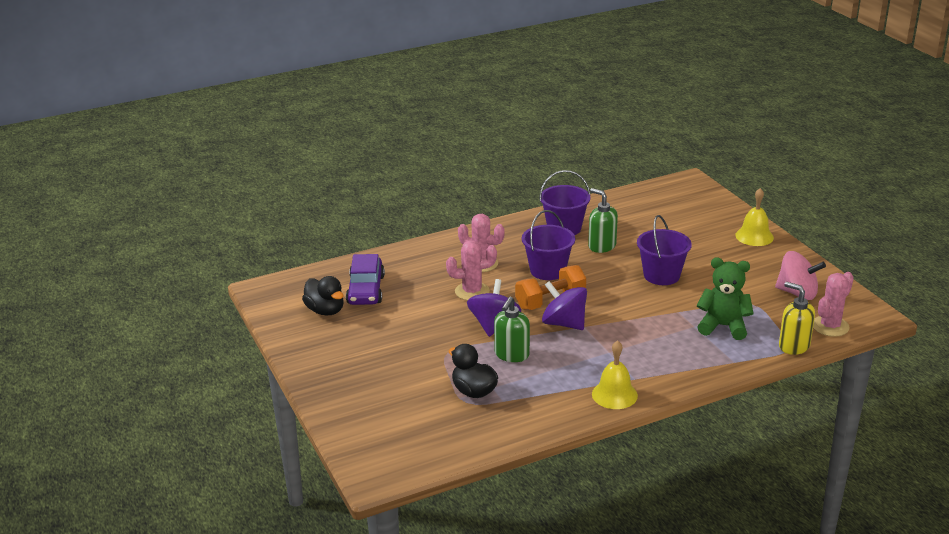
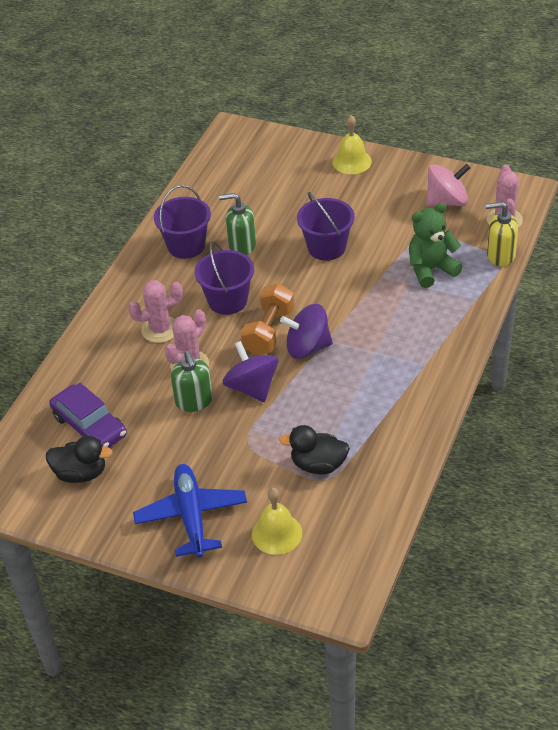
camera: 40 degrees left, 15 degrees up
green soap dispenser [494,296,530,362] -> green soap dispenser moved to [171,351,213,412]
yellow bell [592,340,638,409] -> yellow bell moved to [252,488,302,555]
none -> blue plane [133,464,247,558]

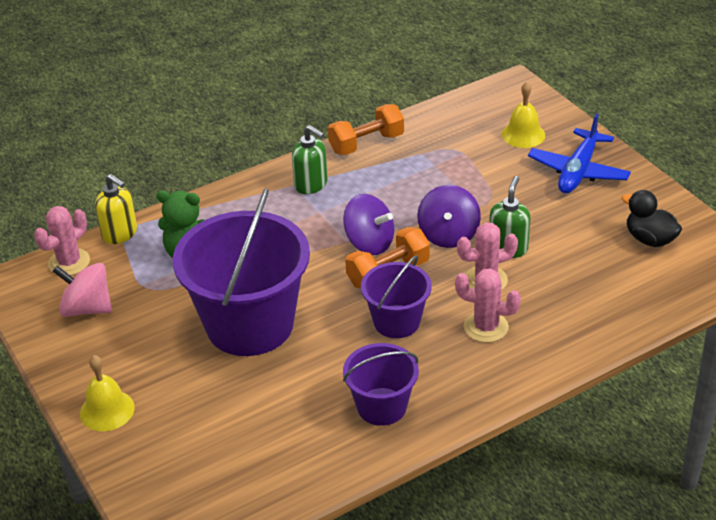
camera: 145 degrees left, 5 degrees down
purple car [49,383,127,448] -> none
green soap dispenser [219,193,256,255] -> green soap dispenser moved to [292,125,327,194]
black duck [279,425,350,474] -> none
purple bucket [297,192,355,261] -> purple bucket [173,188,310,356], size x1.89
none -> orange dumbbell [328,104,404,155]

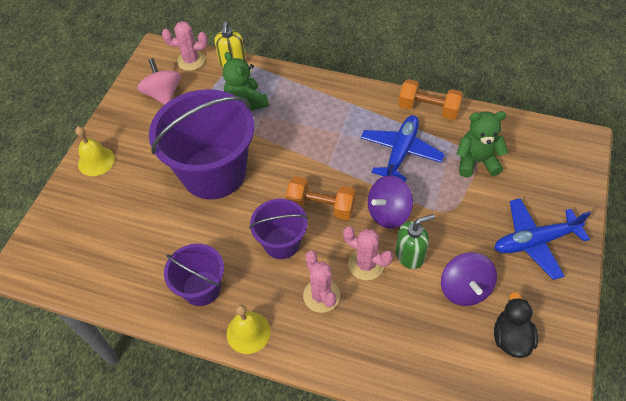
camera: 50 degrees right, 15 degrees up
green soap dispenser [292,125,327,194] -> none
purple spinning top [343,194,394,255] -> purple spinning top moved to [441,253,497,306]
yellow bell [502,82,545,148] -> yellow bell moved to [227,304,271,354]
none -> blue plane [361,115,445,182]
none -> green teddy bear [456,111,508,177]

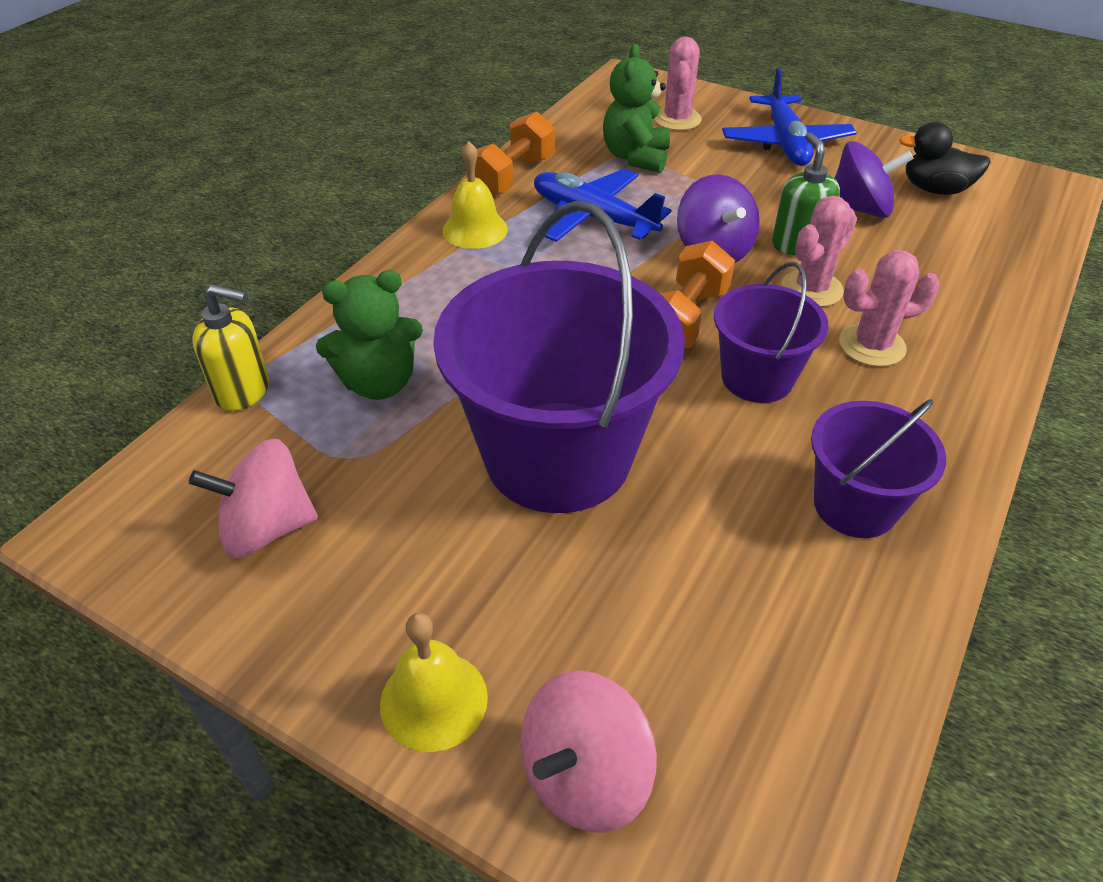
camera: 80 degrees left, 10 degrees down
pink cactus [162,21,208,71] -> pink cactus moved to [654,37,702,131]
yellow bell [227,304,271,354] -> yellow bell moved to [442,141,508,249]
none -> pink spinning top [521,670,657,832]

